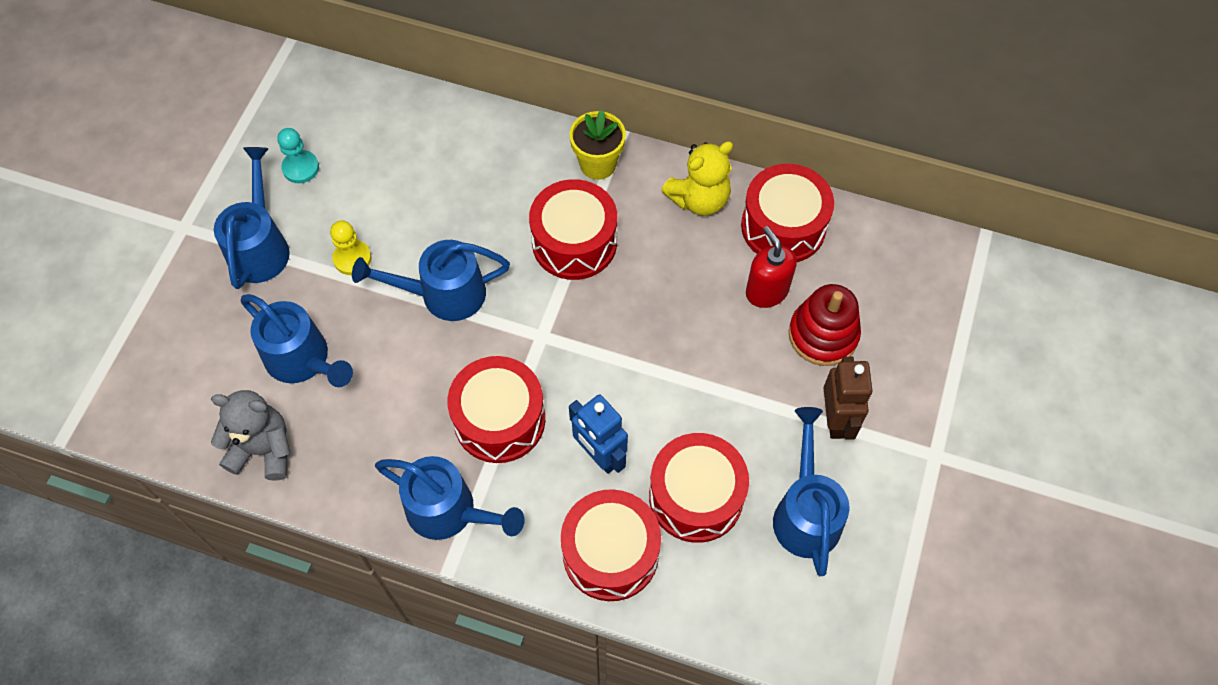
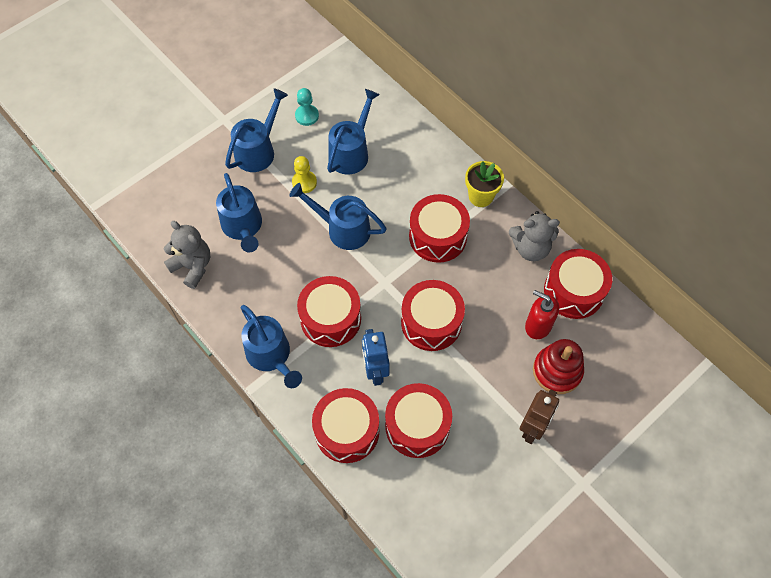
camera: 30 degrees right, 0 degrees up
yellow teddy bear [661,141,733,216] -> grey teddy bear [509,211,560,261]
red soap dispenser [746,226,797,308] -> red soap dispenser turned 60 degrees counterclockwise [525,290,559,339]
blue watering can [773,407,849,576] -> blue watering can moved to [327,89,380,175]
none -> red drum [401,280,465,351]

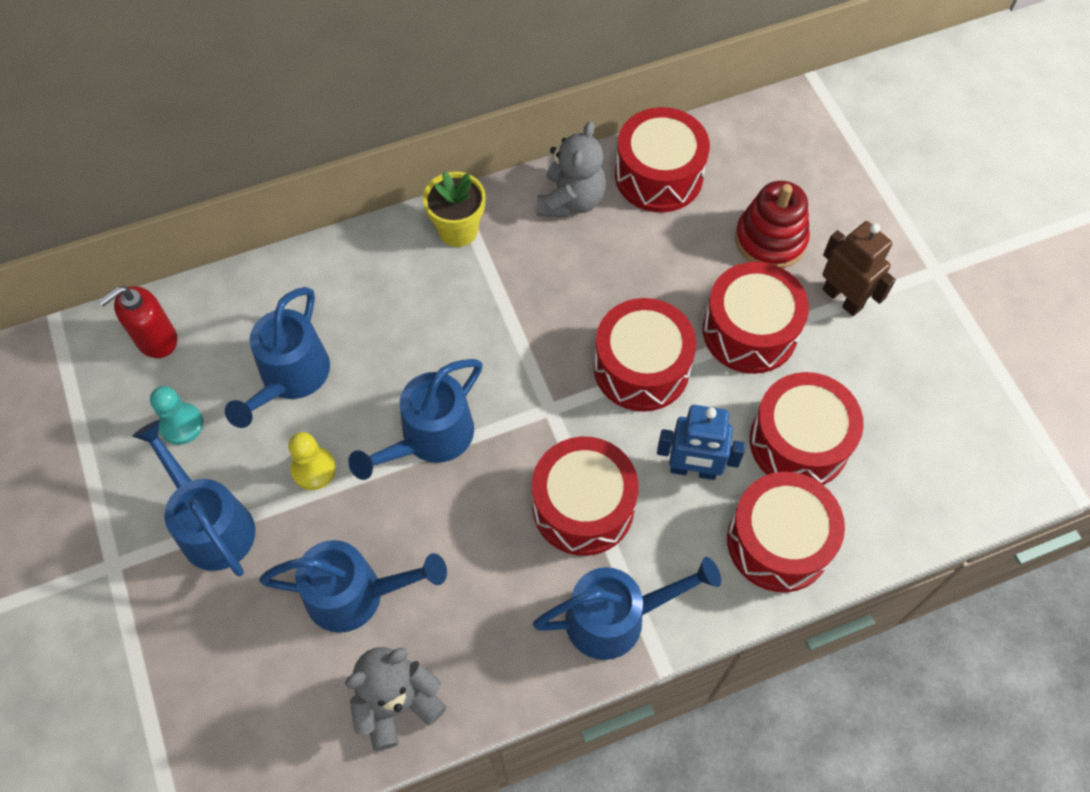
camera: 70 degrees left, 0 degrees up
blue watering can [327,89,380,175] -> blue watering can turned 120 degrees counterclockwise [225,287,330,428]
red drum [409,194,470,263] -> red drum moved to [703,262,809,374]
red soap dispenser [525,290,559,339] -> red soap dispenser moved to [98,286,177,358]

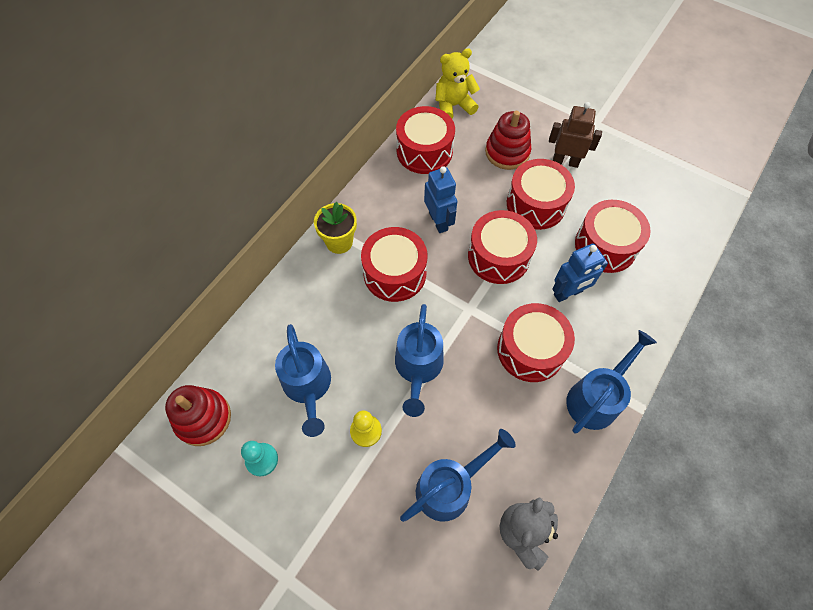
camera: 35 degrees left, 0 degrees up
red soap dispenser [98,286,177,358] -> red stacking toy [165,385,231,446]
blue watering can [132,420,255,576] -> none
grey teddy bear [537,121,606,217] -> none
red drum [727,472,845,592] -> red drum moved to [361,227,427,302]
none -> blue robot [424,166,457,233]
none -> yellow teddy bear [435,48,480,119]

